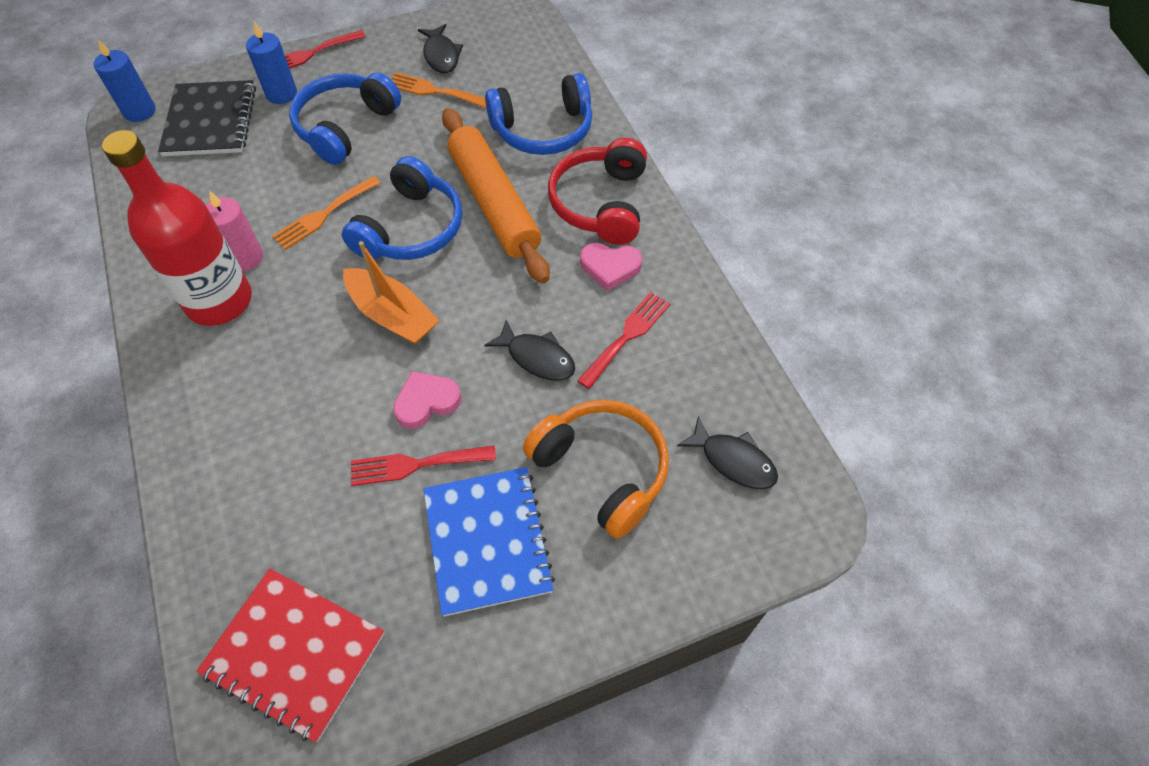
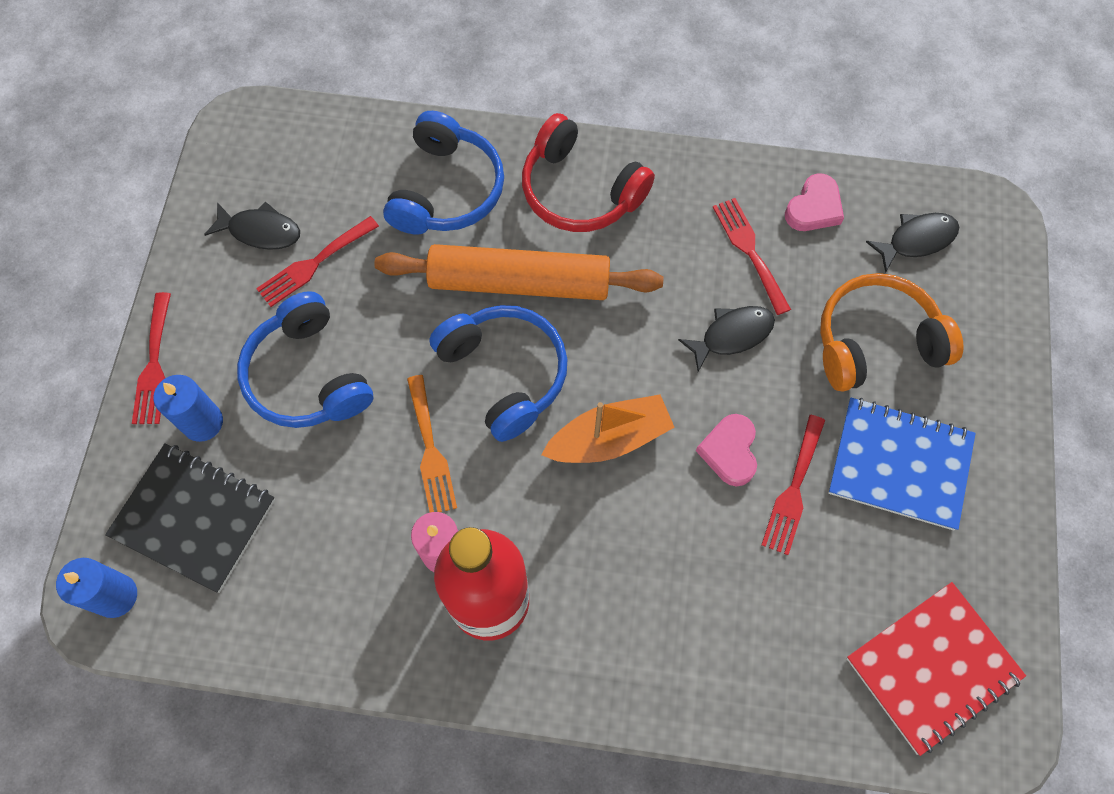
camera: 60 degrees left, 10 degrees up
orange fork [391,72,486,108] -> red fork [256,216,379,307]
pink heart [580,243,642,291] -> pink heart moved to [785,173,844,231]

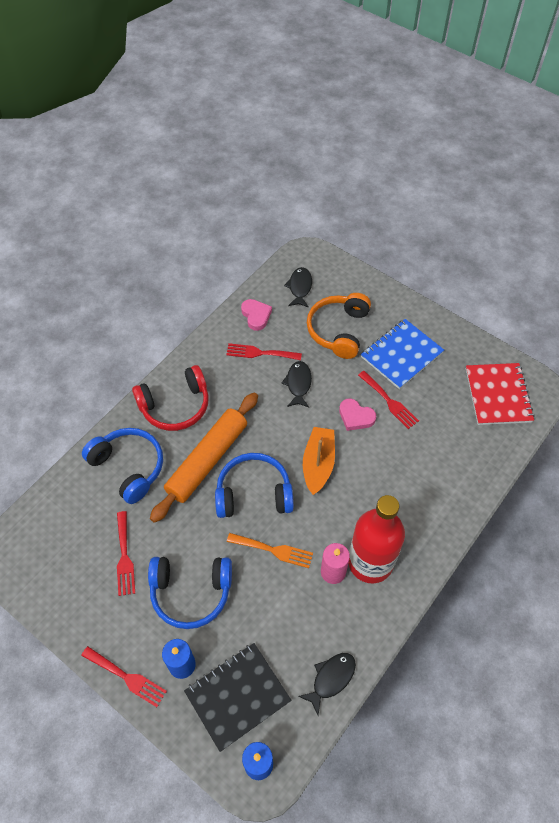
camera: 60 degrees left, 10 degrees down
black fish [204,201,300,250] -> black fish moved to [298,653,356,715]

